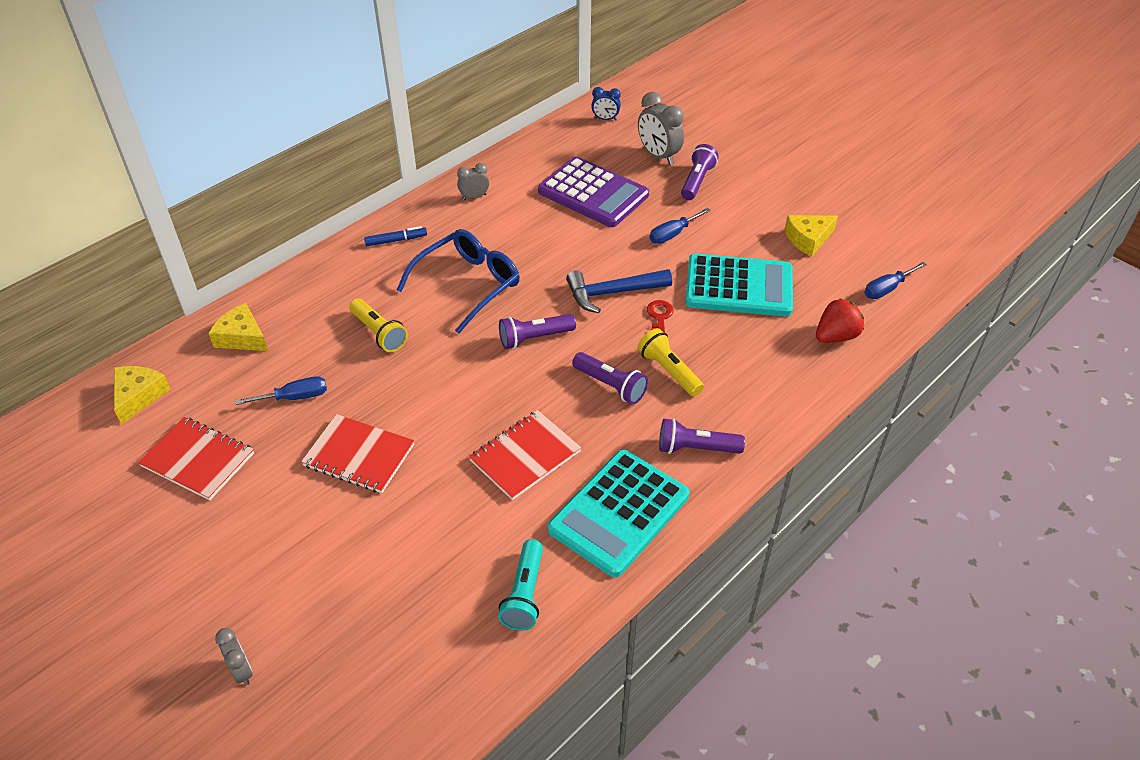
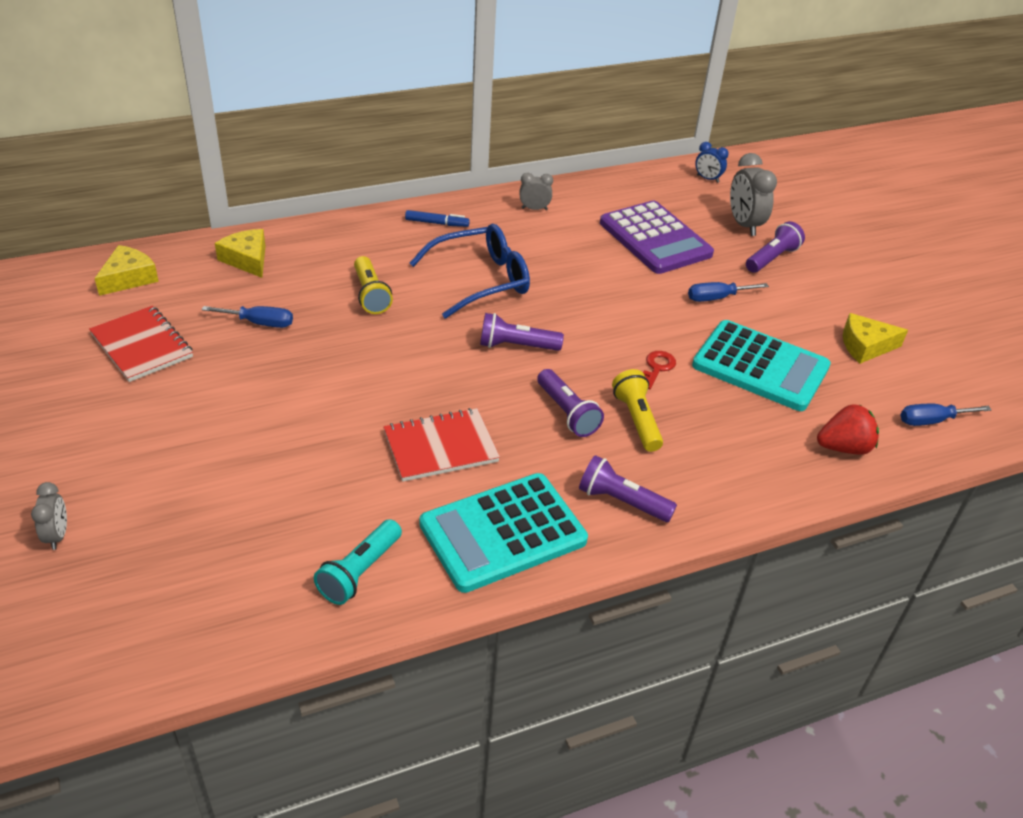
camera: 20 degrees right, 5 degrees down
red notebook [301,414,414,493] -> none
blue hammer [566,269,672,313] -> none

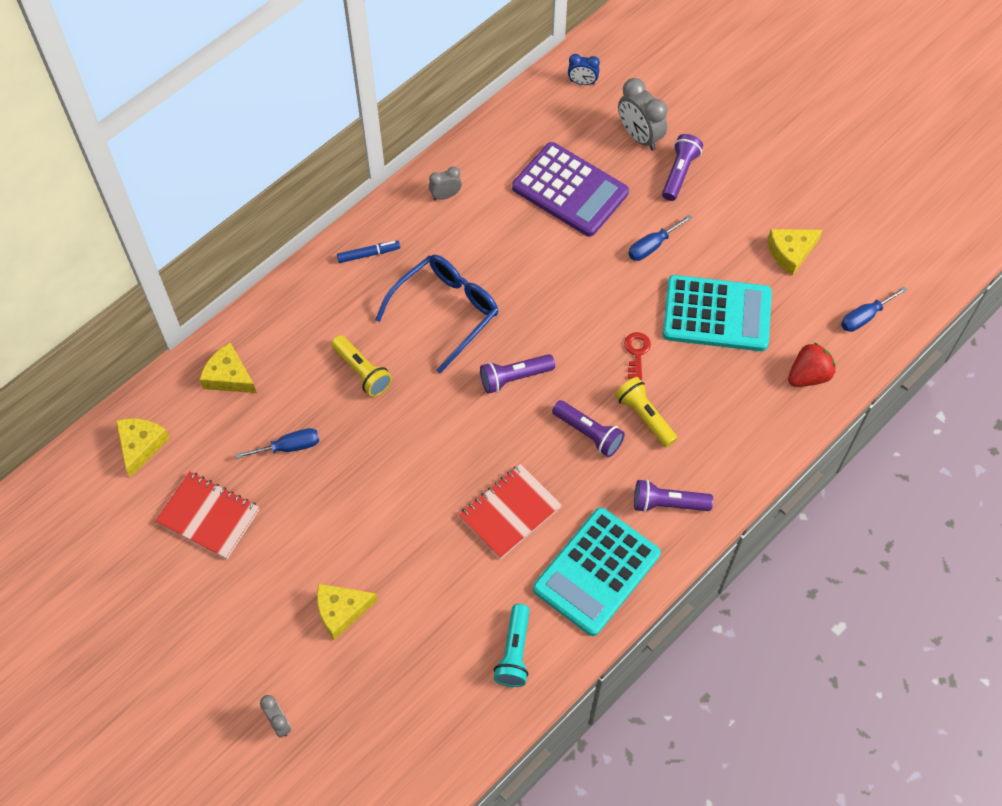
camera: 20 degrees left, 20 degrees up
none -> yellow cheese [317,584,378,640]

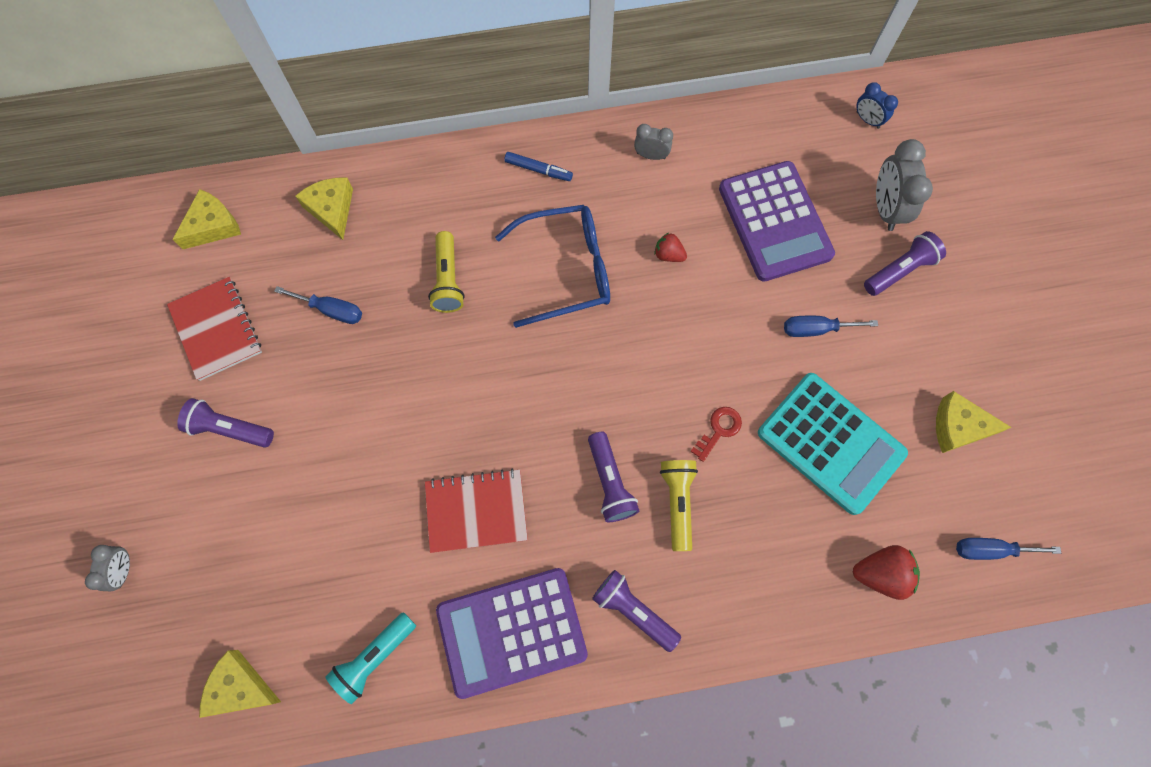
camera: 35 degrees right, 10 degrees up
yellow cheese [317,584,378,640] -> yellow cheese moved to [199,650,281,718]
purple flashlight [480,354,555,394] -> purple flashlight moved to [177,398,274,448]
turquoise calculator [533,507,661,636] -> purple calculator [436,568,588,699]
none -> red strawberry [654,233,687,262]

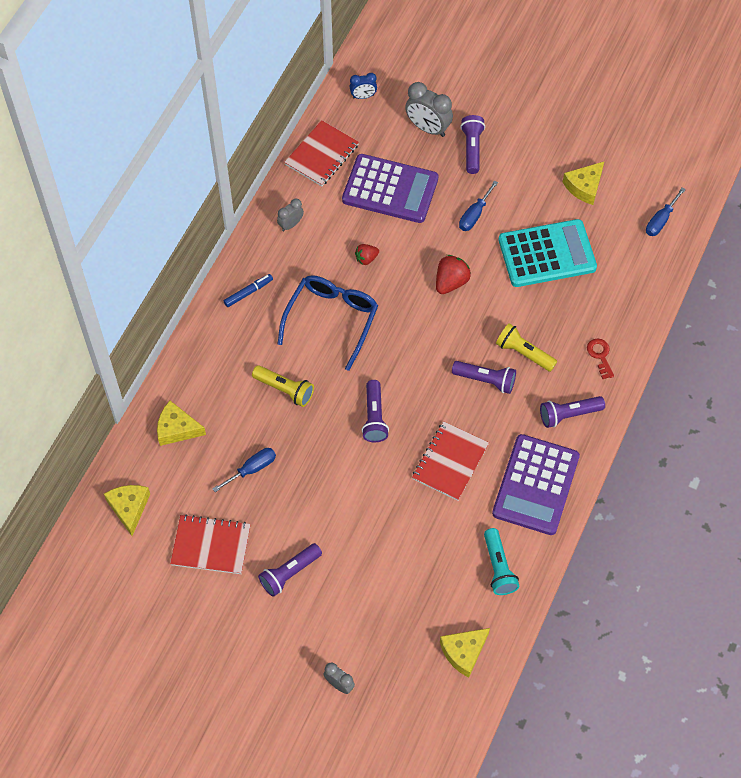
camera: 55 degrees left, 10 degrees down
red key [690,407,742,462] -> red key moved to [587,338,614,379]
red strawberry [853,545,920,600] -> red strawberry moved to [436,255,471,294]
none -> red notebook [284,120,359,186]
none -> purple flashlight [362,380,389,442]

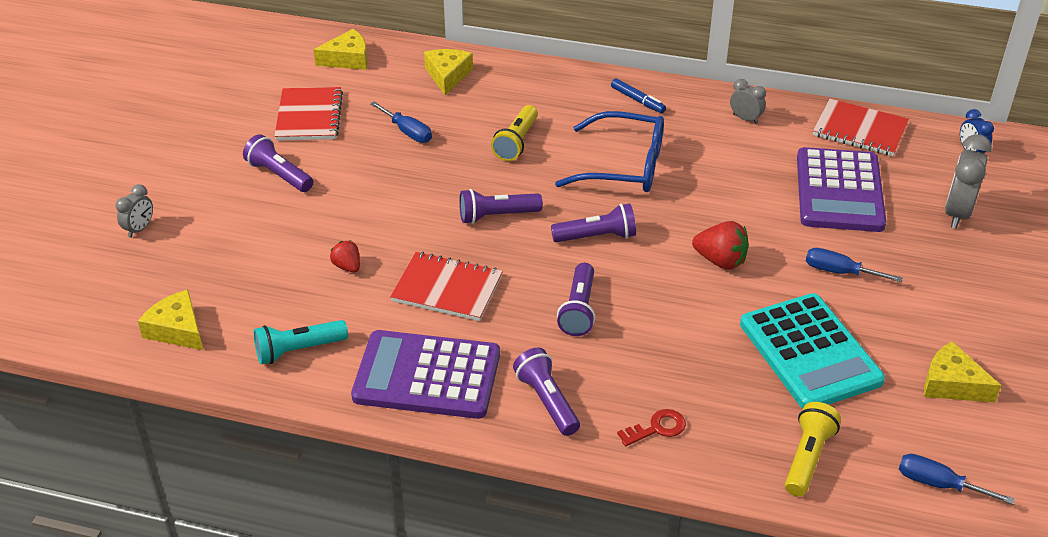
camera: 80 degrees right, 20 degrees down
red strawberry [355,244,379,265] -> red strawberry moved to [330,240,360,273]
purple flashlight [460,115,485,174] -> purple flashlight moved to [551,203,636,242]
yellow flashlight [496,323,557,372] -> yellow flashlight moved to [785,402,841,496]

